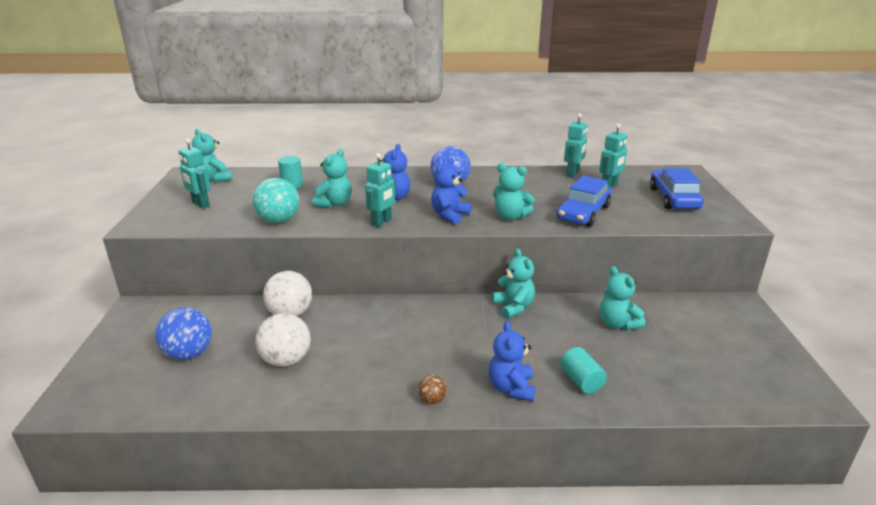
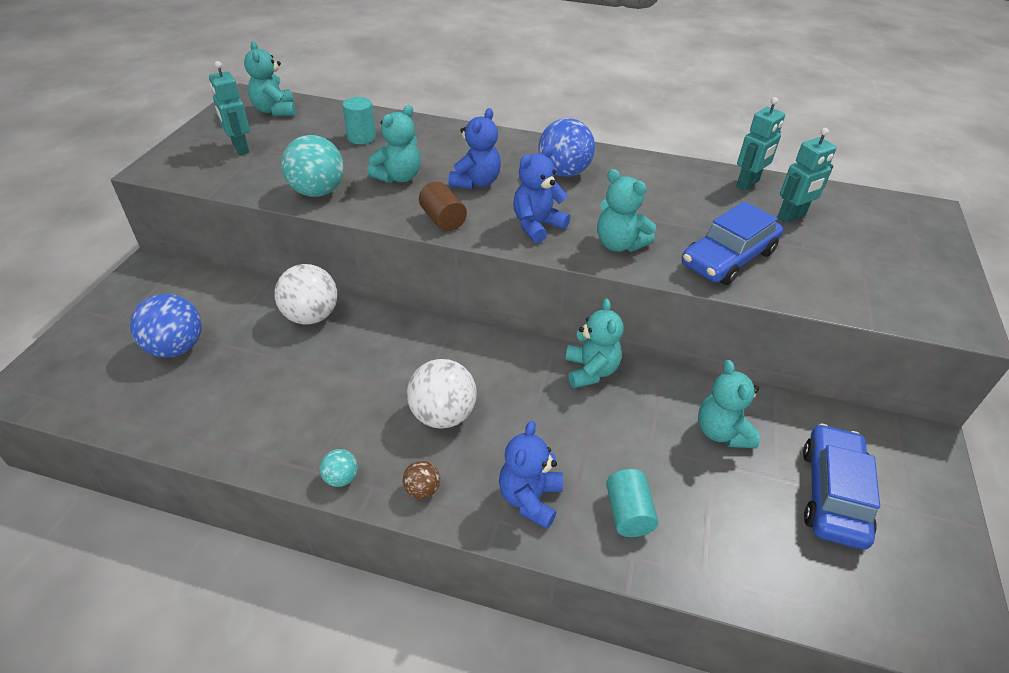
camera: 15 degrees right, 15 degrees up
white ball [256,313,310,367] -> white ball moved to [407,359,477,429]
turquoise robot [365,153,396,227] -> brown cylinder [419,181,467,231]
blue car [650,168,704,209] -> blue car moved to [803,424,880,550]
none -> turquoise ball [320,449,358,487]

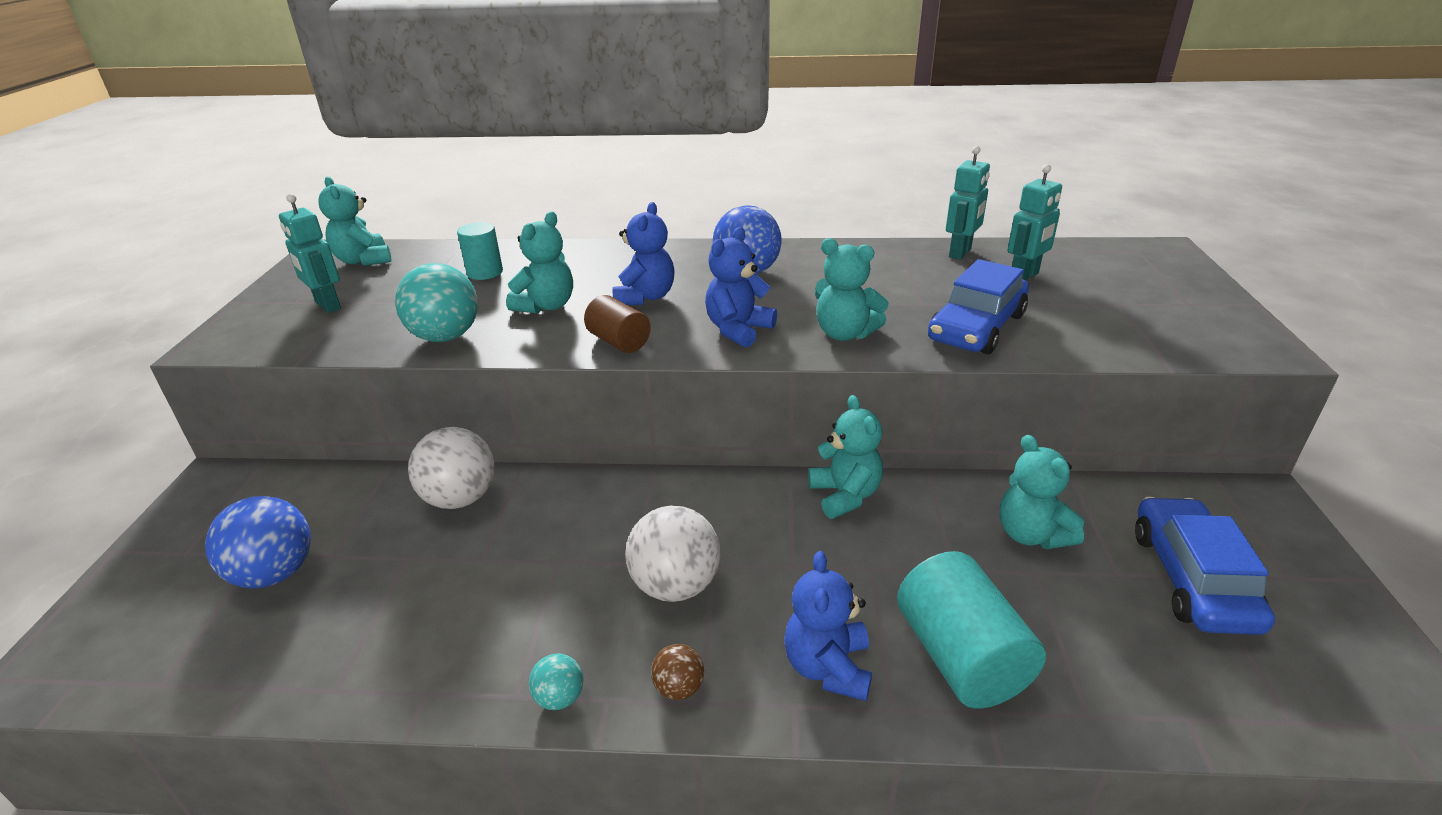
camera: 10 degrees left, 10 degrees down
turquoise cylinder [606,469,658,537] -> turquoise cylinder [897,551,1046,709], size x1.67

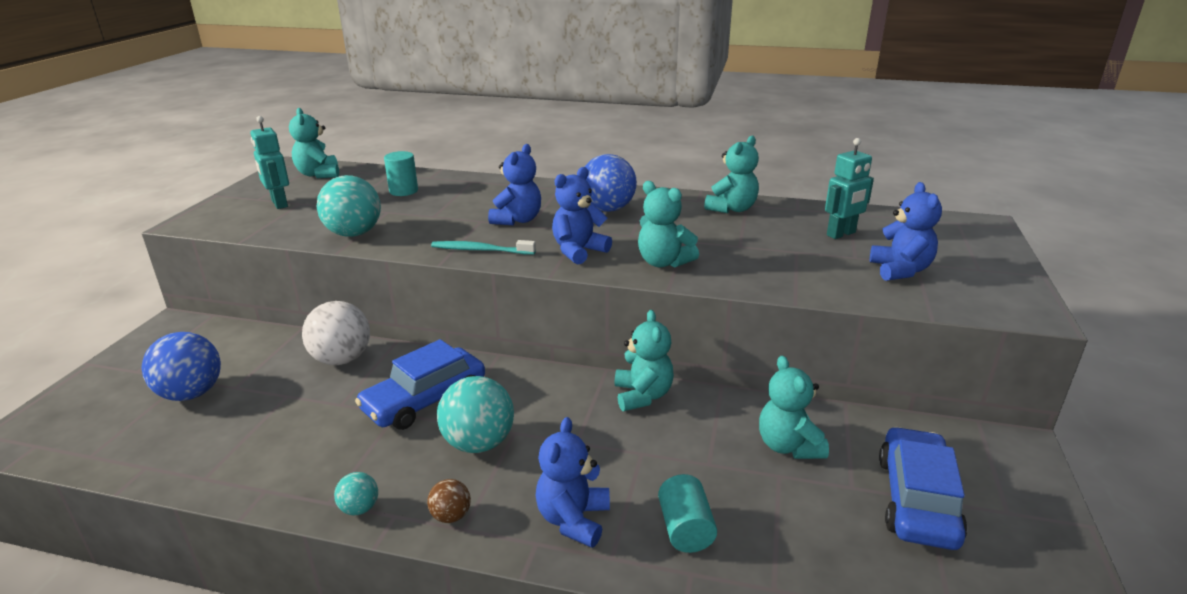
camera: 10 degrees right, 5 degrees down
turquoise teddy bear [506,212,573,313] -> turquoise teddy bear moved to [704,136,759,213]
brown cylinder [584,295,651,353] -> turquoise toothbrush [431,240,536,255]
white ball [625,506,720,602] -> turquoise ball [437,376,514,453]
turquoise cylinder [897,551,1046,709] -> turquoise cylinder [658,474,717,553], size x0.60
blue car [928,259,1029,354] -> blue car moved to [355,339,485,430]
turquoise robot [946,146,990,260] -> none
none -> blue teddy bear [870,182,942,281]

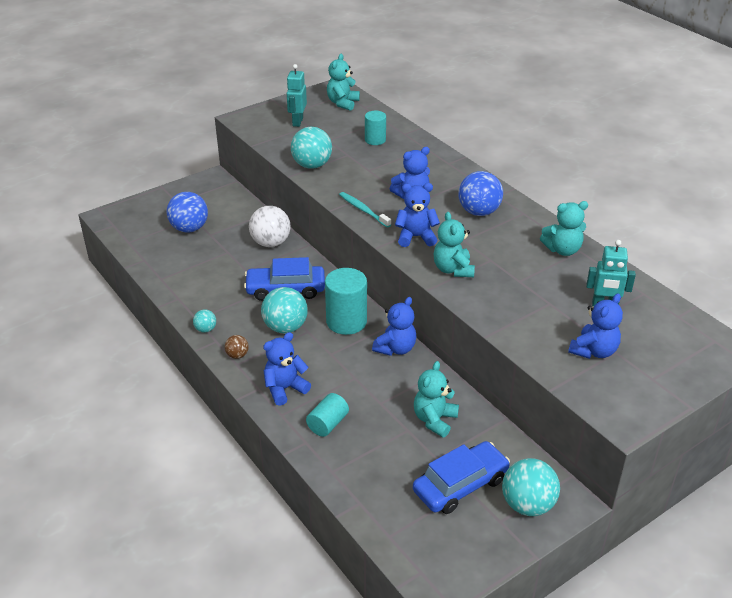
camera: 40 degrees right, 10 degrees up
turquoise teddy bear [615,310,674,411] -> blue teddy bear [372,297,417,356]
none -> turquoise cylinder [325,268,367,335]
none -> turquoise ball [502,458,560,516]

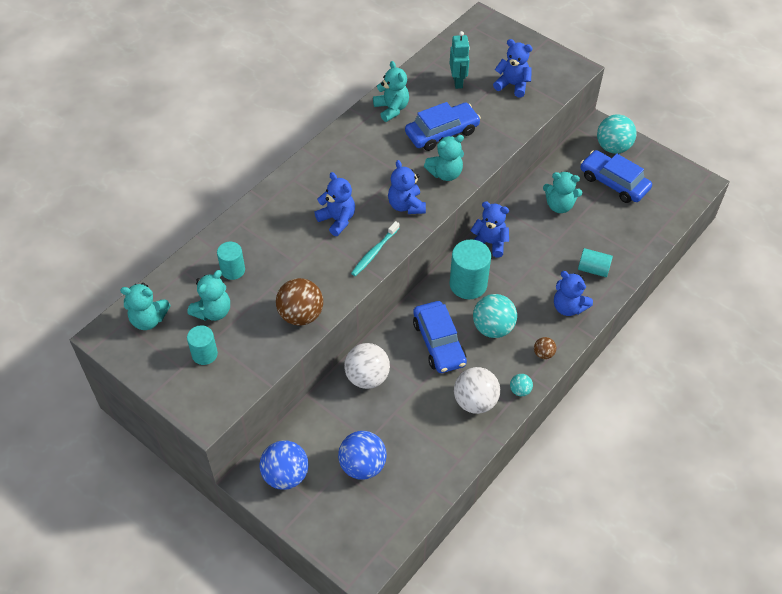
camera: 105 degrees left, 15 degrees up
turquoise robot [287,64,307,127] -> turquoise cylinder [187,325,218,365]
turquoise ball [291,127,332,169] -> brown ball [276,278,323,326]
blue ball [458,171,503,216] -> blue ball moved to [259,440,309,490]
none -> turquoise teddy bear [187,270,230,321]
none -> blue car [405,102,481,151]
none -> white ball [454,367,500,414]

